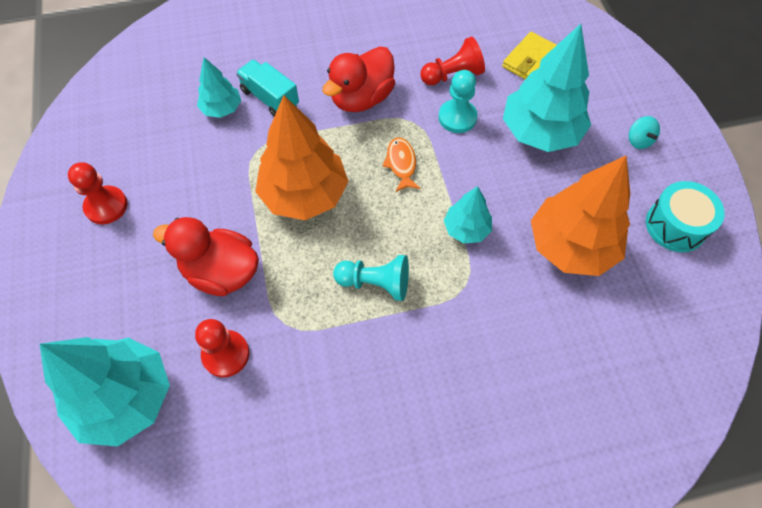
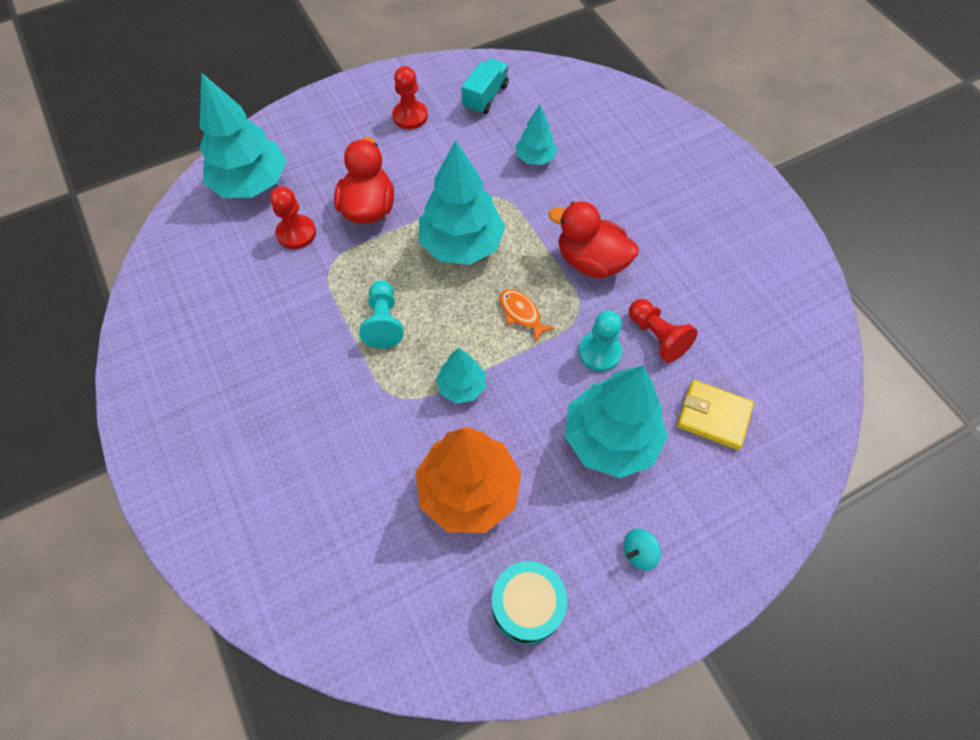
camera: 75 degrees right, 0 degrees up
turquoise truck [236,59,299,116] -> turquoise truck moved to [461,58,509,114]
orange tree [255,95,349,220] -> turquoise tree [419,140,506,265]
orange fish [382,137,421,192] -> orange fish turned 105 degrees counterclockwise [500,289,555,343]

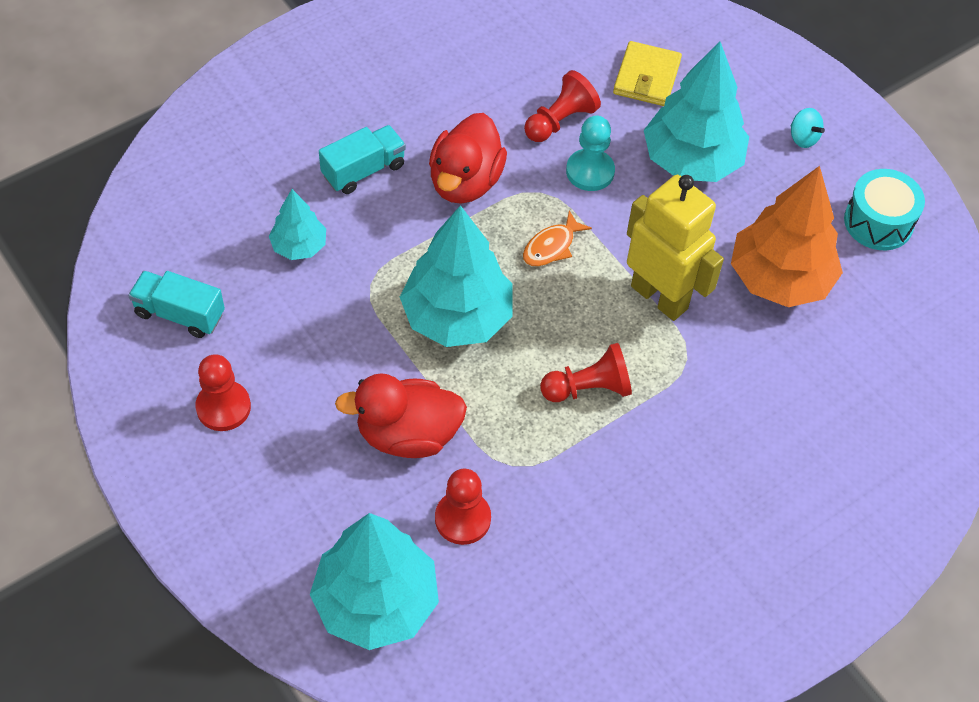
camera: 100 degrees left, 5 degrees down
turquoise pawn [360,280,404,348] -> red pawn [540,343,632,402]
turquoise tree [436,348,486,403] -> yellow robot [627,175,724,321]
none -> turquoise truck [319,125,406,194]

